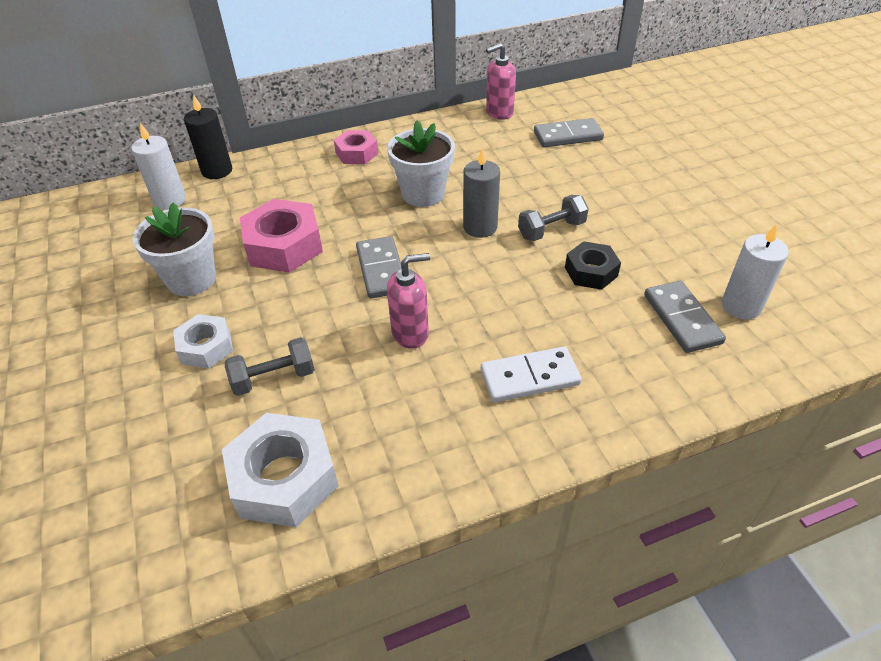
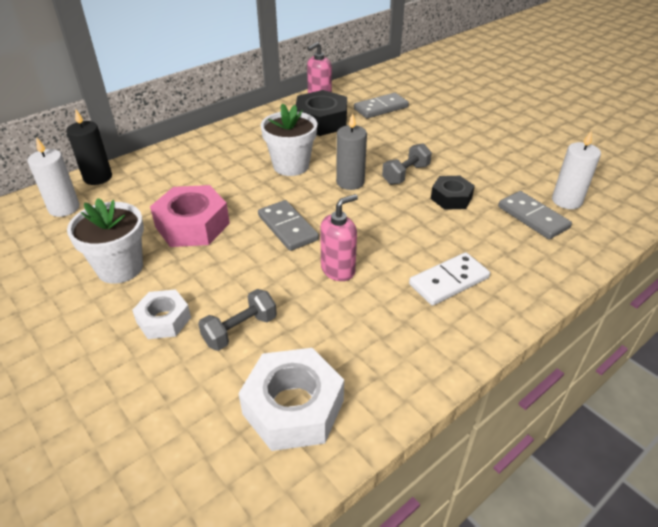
camera: 20 degrees left, 5 degrees down
pink nut [334,130,378,164] -> none
none -> black nut [295,90,347,136]

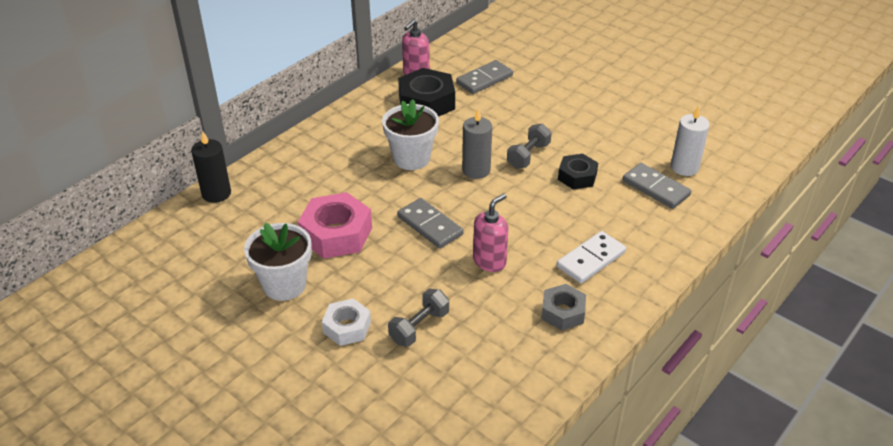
camera: 10 degrees left, 0 degrees up
white candle [27,137,80,217] -> none
white nut [239,348,344,451] -> none
none -> grey nut [541,284,586,330]

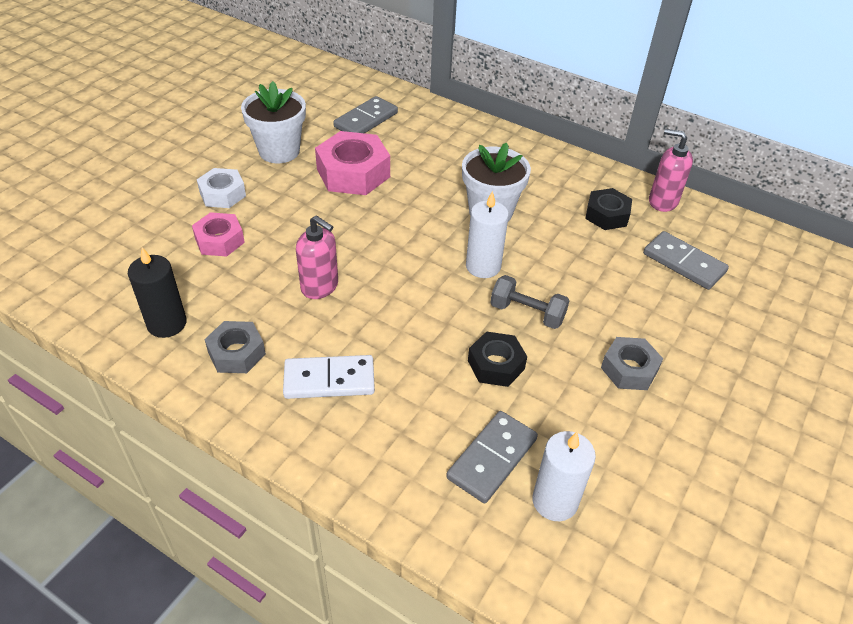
camera: 80 degrees right, 5 degrees up
black candle [191,132,231,203] -> black candle moved to [128,247,187,338]
grey dumbbell [388,289,449,347] -> pink nut [192,212,245,256]
grey domino [397,198,463,249] -> grey domino moved to [333,96,398,133]
black nut [398,68,455,117] -> black nut [585,188,632,230], size x0.61
grey candle [462,109,492,179] -> white candle [466,191,509,278]
white domino [557,231,626,284] -> white domino turned 45 degrees counterclockwise [283,355,375,399]
none -> grey nut [601,337,663,390]

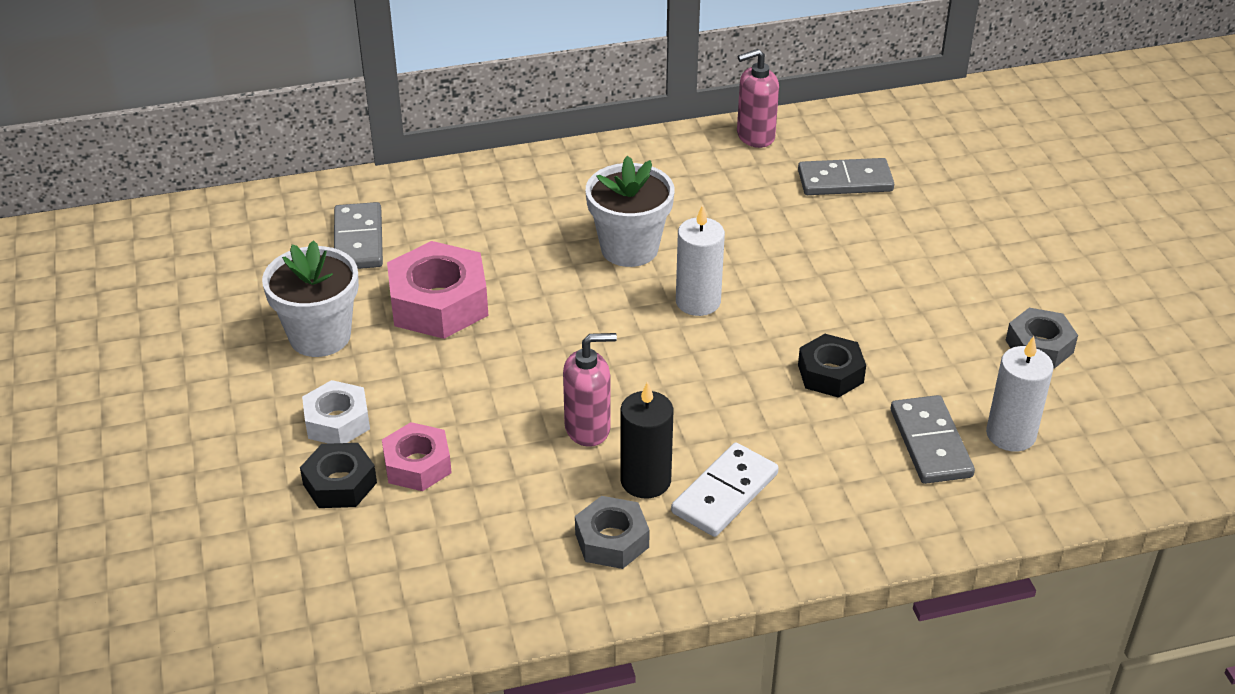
camera: 45 degrees left, 5 degrees down
black candle [128,247,187,338] -> black candle moved to [620,381,673,498]
grey dumbbell [490,275,570,329] -> none
black nut [585,188,632,230] -> black nut moved to [300,443,377,508]
grey nut [601,337,663,390] -> grey nut moved to [1006,308,1078,369]

